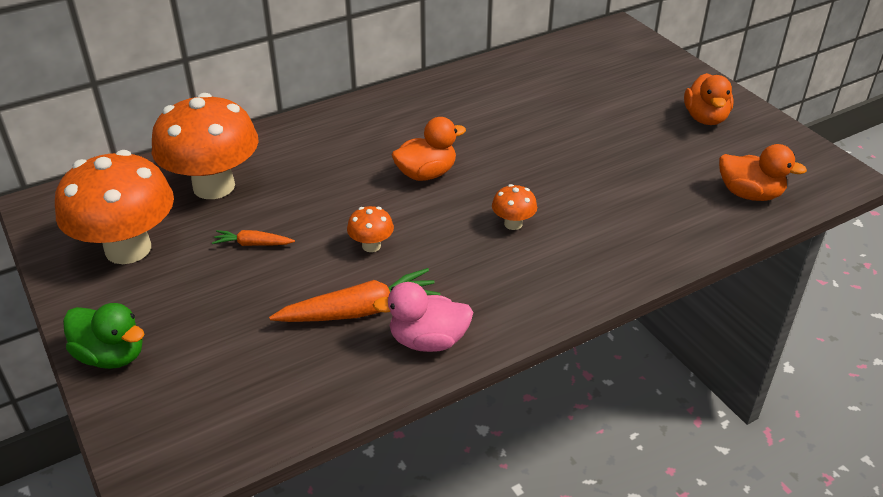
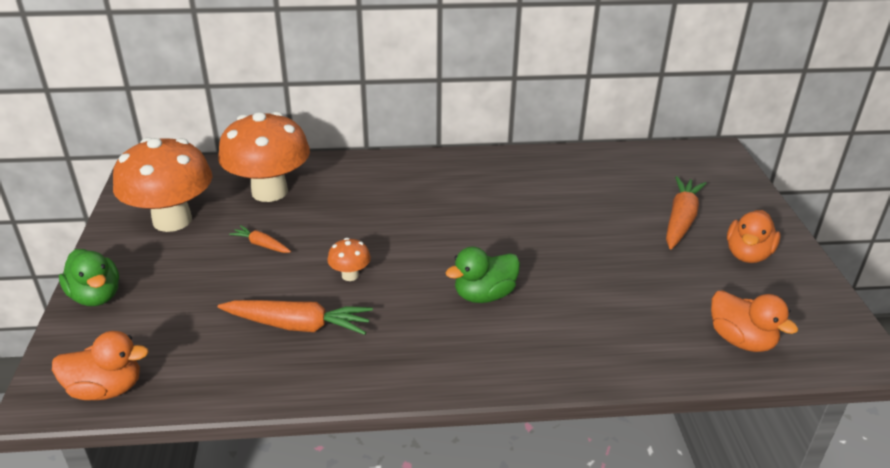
camera: 25 degrees right, 5 degrees down
pink duck [373,282,473,352] -> none
orange duck [392,117,466,181] -> orange duck moved to [52,331,149,400]
orange mushroom [492,184,537,230] -> green duck [445,247,520,303]
none -> orange carrot [666,176,707,249]

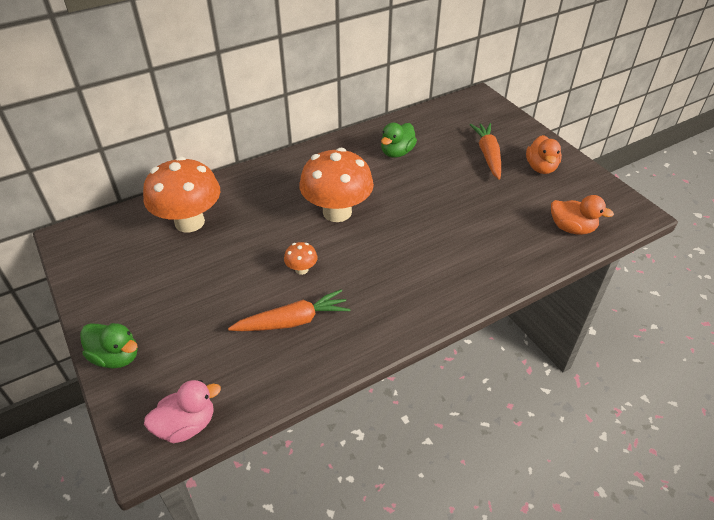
camera: 25 degrees left, 10 degrees up
orange duck [52,331,149,400] -> pink duck [144,380,221,443]
orange mushroom [113,137,212,232] -> orange mushroom moved to [299,148,374,222]
orange carrot [229,225,291,253] -> none
green duck [445,247,520,303] -> green duck moved to [381,123,417,158]

